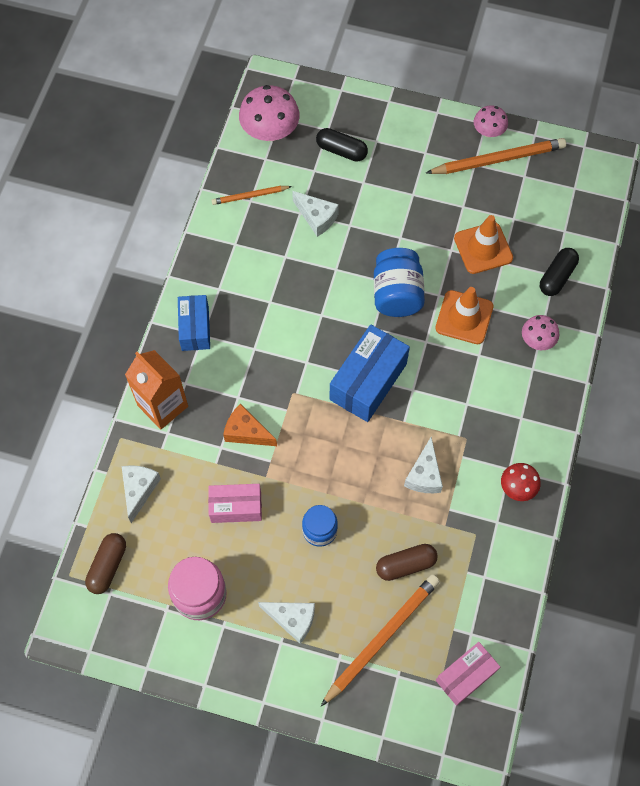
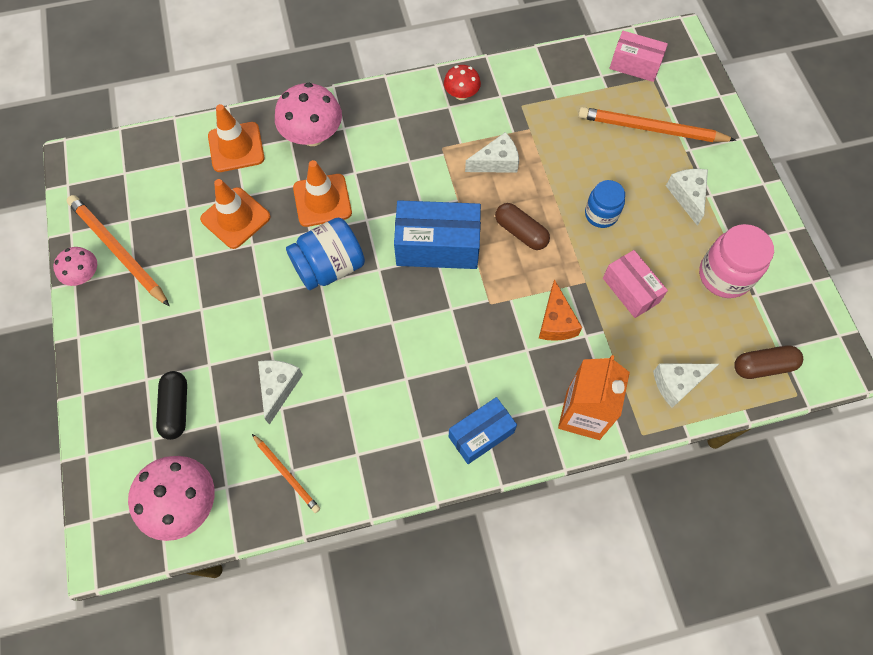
camera: 120 degrees left, 0 degrees up
brown capsule [376,544,438,581] -> brown capsule moved to [495,203,550,250]
pink mushroom [522,315,559,350] -> pink mushroom [275,83,342,146], size x1.74
black capsule [540,248,579,296] -> orange traffic cone [208,104,265,172]

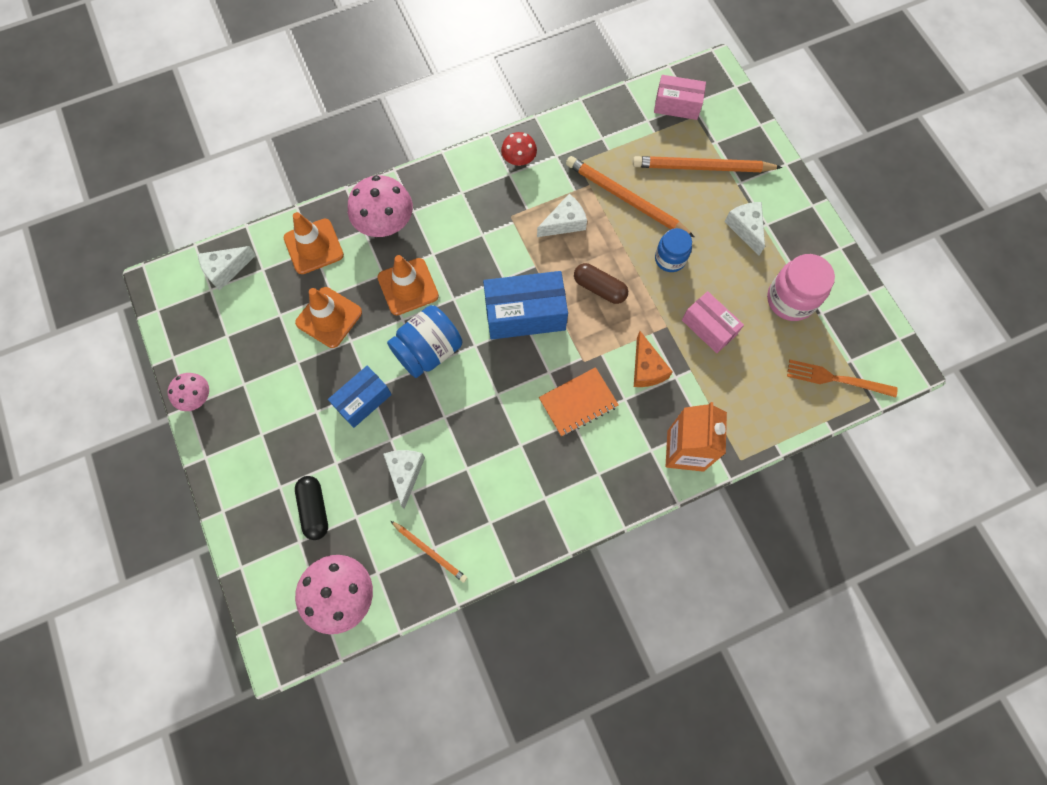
camera: 10 degrees left, 5 degrees up
orange pencil [67,195,170,307] -> orange pencil moved to [566,156,694,237]
blue box [449,397,517,464] -> blue box moved to [328,366,392,428]
white cheese [653,364,719,408] -> white cheese moved to [198,246,256,290]
brown capsule [734,345,803,379] -> orange fork [787,360,898,397]
none -> orange notebook [539,367,619,437]

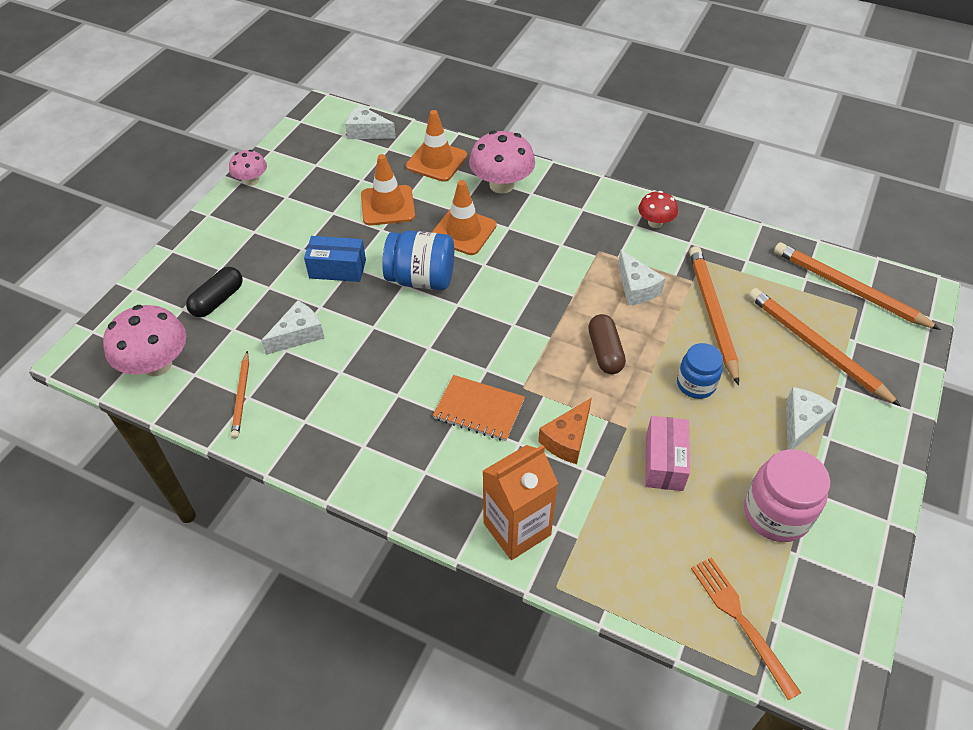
camera: 50 degrees right, 20 degrees down
blue box [483,271,568,340] -> none
white cheese [537,194,587,237] -> white cheese turned 45 degrees clockwise [618,249,665,305]
pink box [654,75,706,120] -> orange pencil [774,242,941,330]

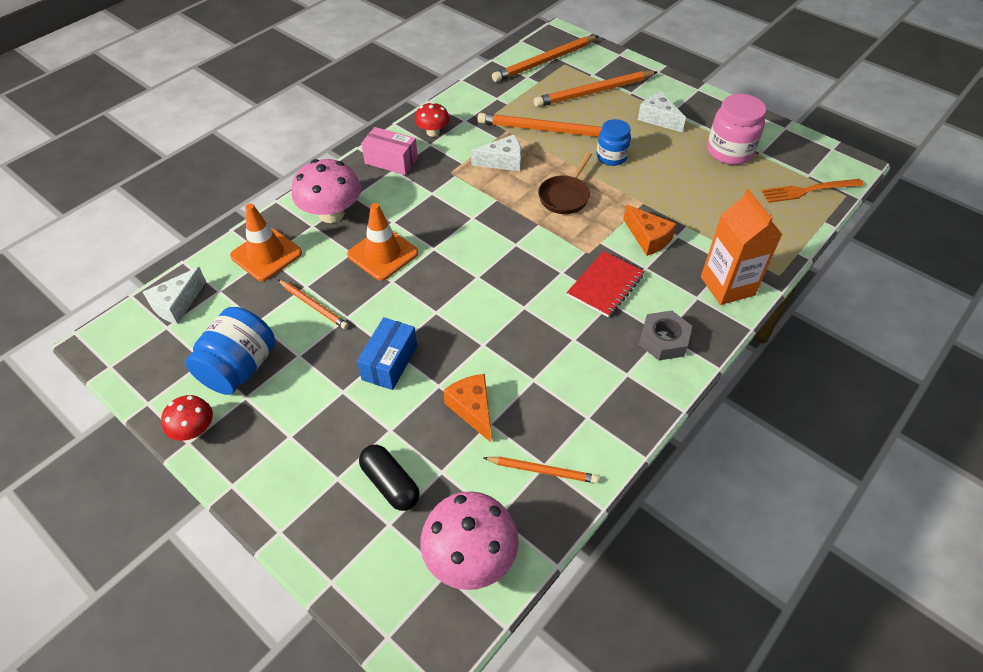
camera: 75 degrees left, 0 degrees up
pink mushroom [229,150,267,186] -> red mushroom [161,395,213,441]
white cheese [261,300,324,355] -> orange cheese [443,374,491,442]
orange traffic cone [361,154,415,225] -> orange pencil [278,280,349,329]
blue jar [382,231,454,290] -> blue jar moved to [185,307,275,395]
orange notebook [433,375,525,441] -> red notebook [567,251,645,317]
brown capsule [588,314,626,374] -> brown pan [538,152,592,214]
pink box [645,416,690,491] -> pink box moved to [361,127,418,175]
none -> grey nut [639,311,692,361]

